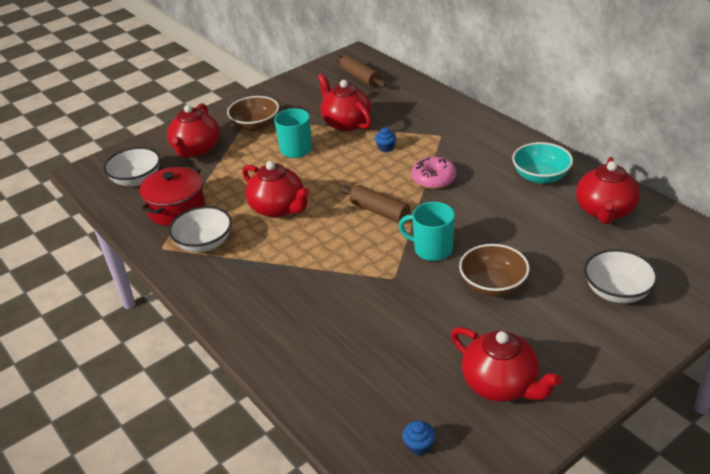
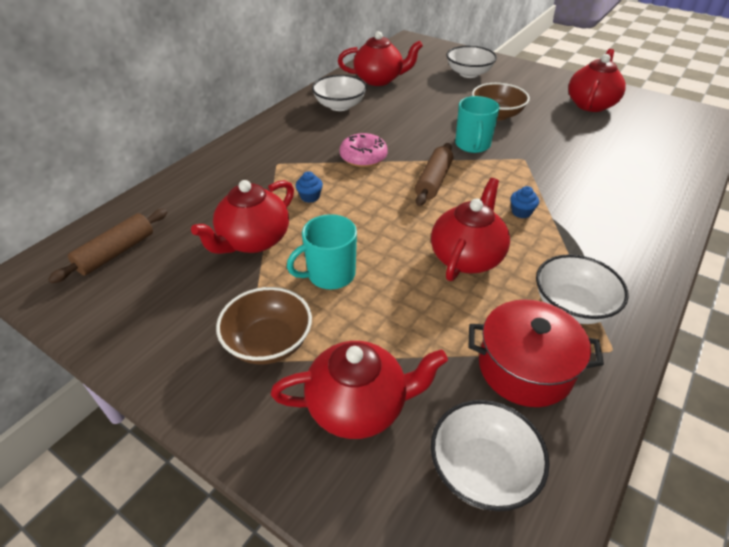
camera: 110 degrees left, 5 degrees up
blue cupcake [402,421,435,455] -> blue cupcake moved to [510,186,539,218]
turquoise bowl [512,142,573,184] -> white bowl [312,75,367,111]

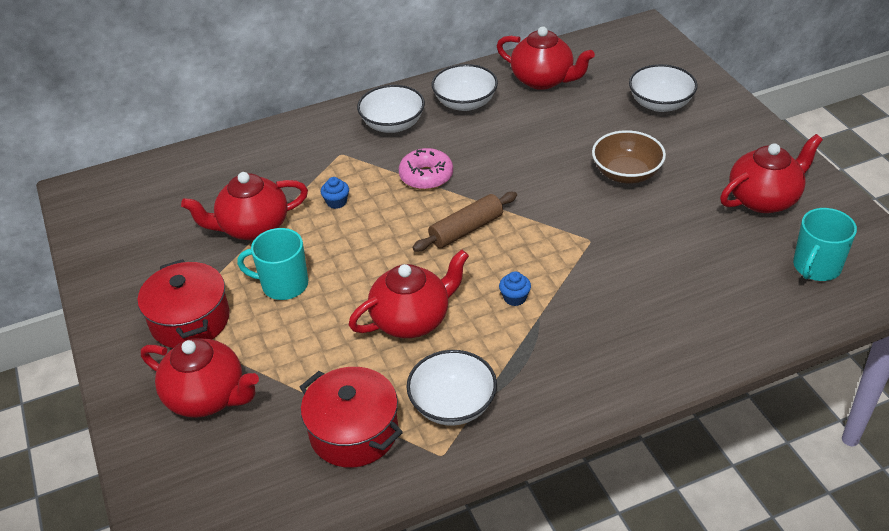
camera: 35 degrees right, 0 degrees up
brown rolling pin [48,209,168,283] -> none
brown bowl [216,287,312,365] -> red pot [138,259,230,348]
white bowl [431,400,550,511] -> white bowl moved to [357,85,425,133]
turquoise mug [455,96,500,153] -> turquoise mug moved to [793,208,857,281]

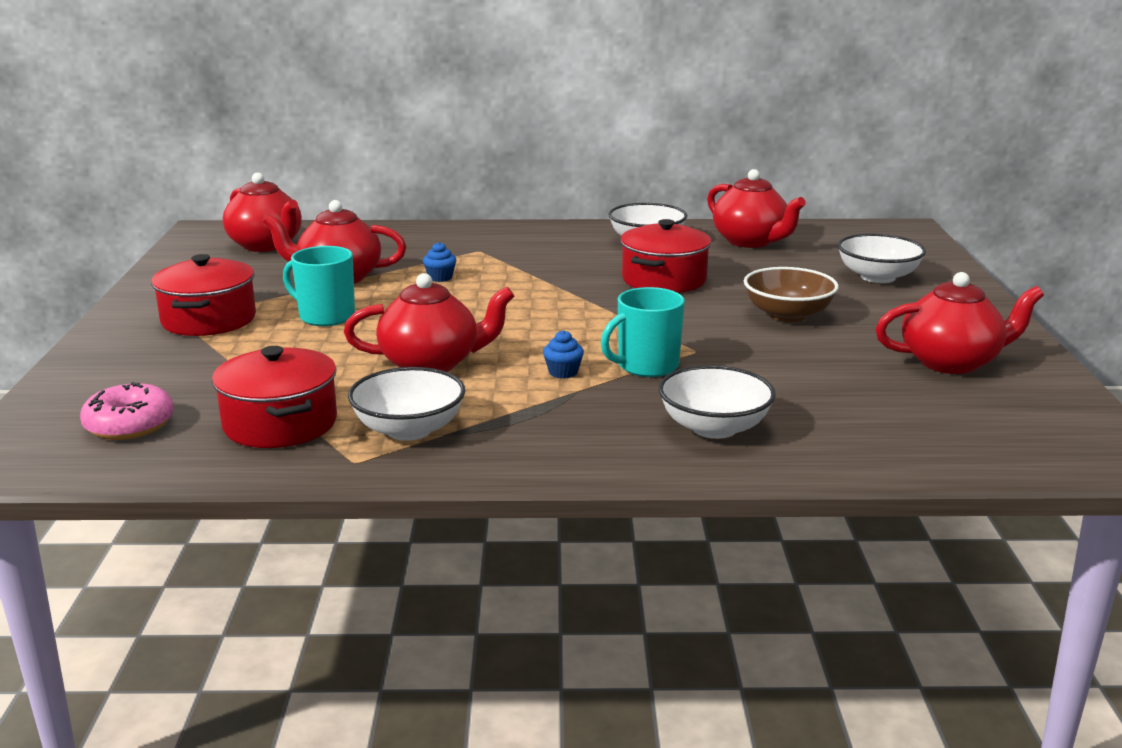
camera: 20 degrees right, 20 degrees down
red teapot [141,338,259,418] -> red teapot moved to [223,172,302,252]
white bowl [357,85,425,133] -> white bowl moved to [658,365,776,439]
pink donut [399,148,453,190] -> pink donut moved to [80,382,174,440]
brown rolling pin [412,192,517,251] -> none
turquoise mug [793,208,857,281] -> turquoise mug moved to [601,287,685,377]
none -> red pot [620,219,711,293]

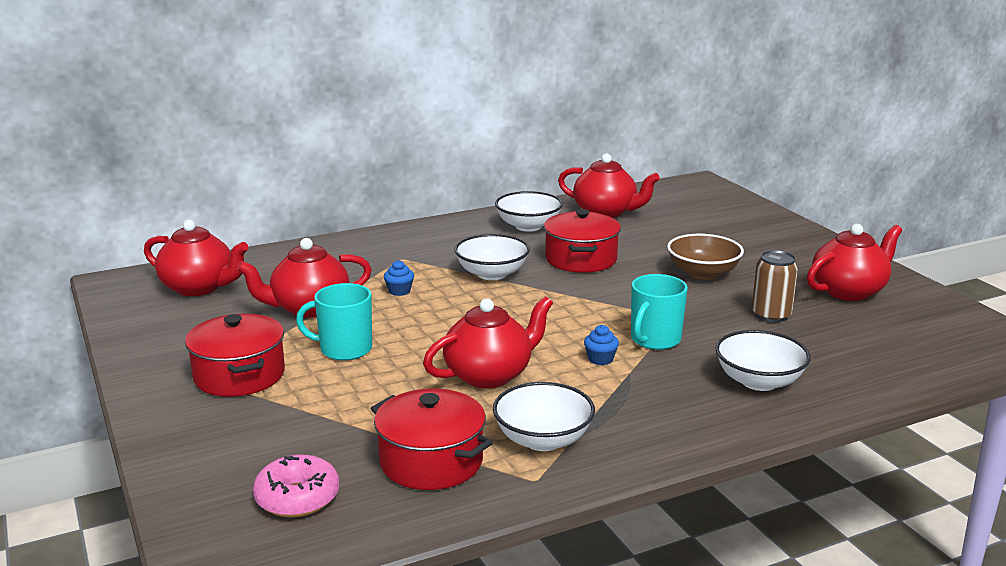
camera: 25 degrees left, 0 degrees up
white bowl [838,234,926,283] -> white bowl moved to [454,234,530,280]
none -> brown can [752,250,798,323]

